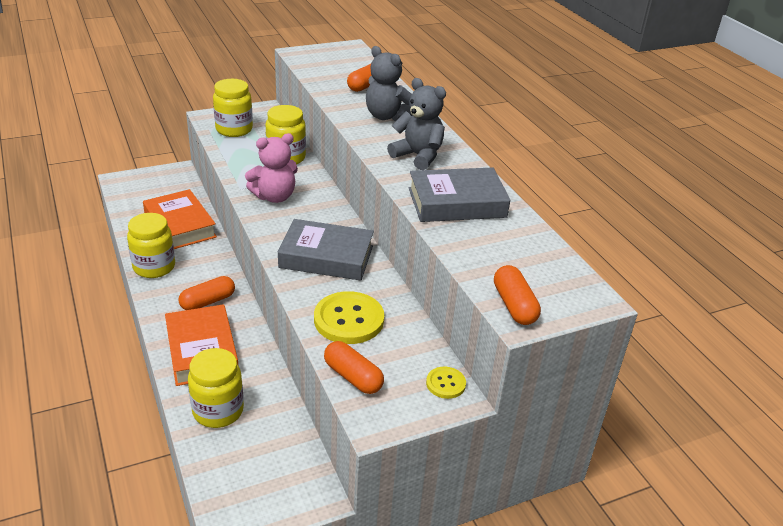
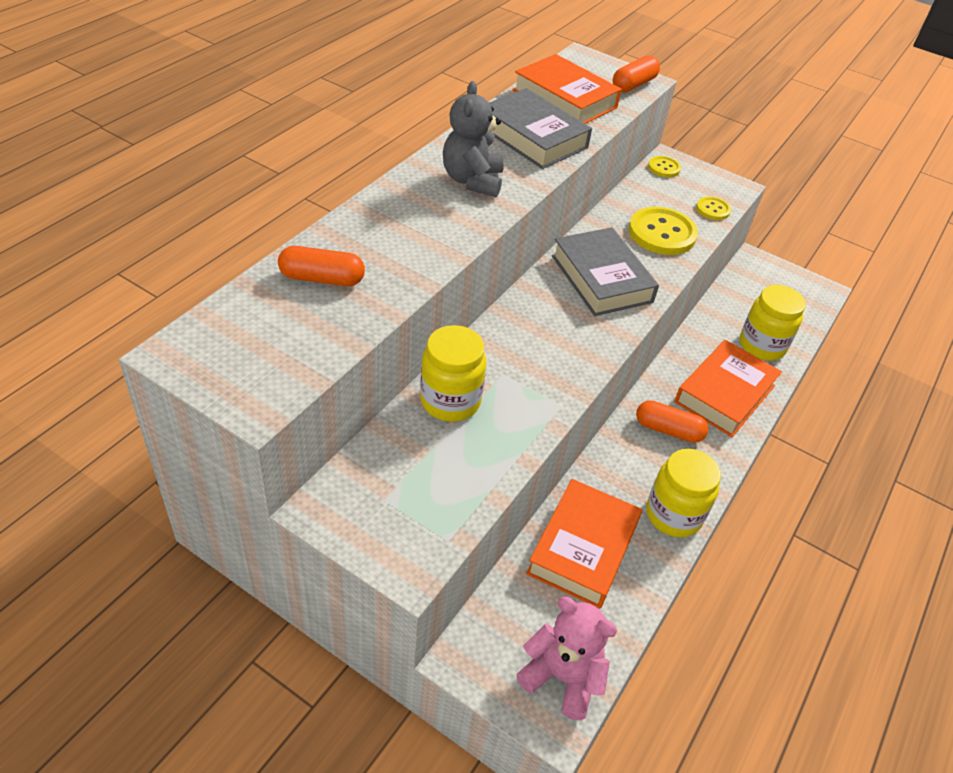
camera: 125 degrees left, 10 degrees up
yellow jar [213,79,253,137] -> none
pink teddy bear [245,133,298,203] -> pink teddy bear moved to [516,597,617,720]
orange capsule [324,341,384,394] -> yellow button [696,196,731,220]
grey teddy bear [366,46,412,121] -> none
none -> orange book [513,54,622,124]

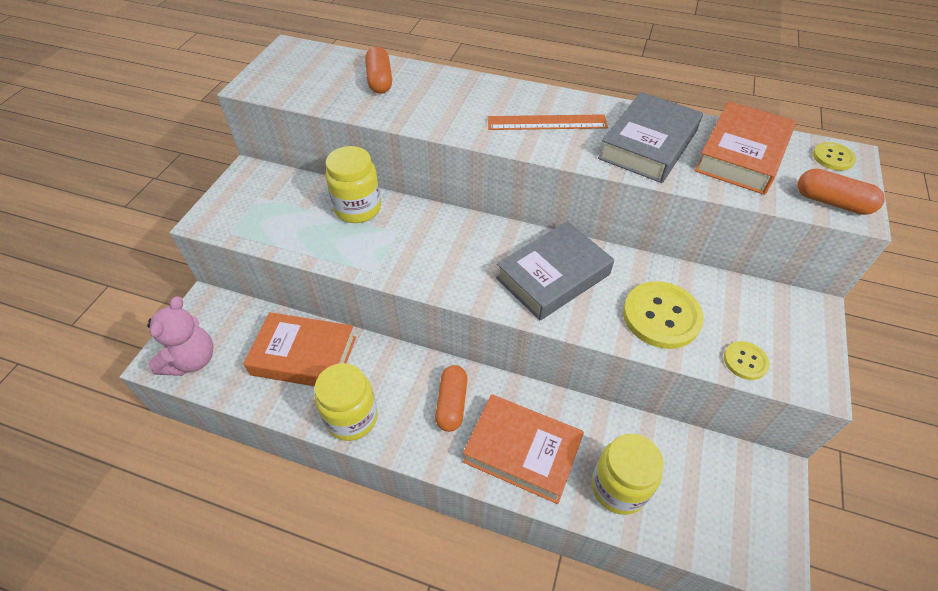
camera: 80 degrees right, 5 degrees up
grey teddy bear [443,81,504,197] -> orange ruler [488,114,608,130]
yellow button [648,156,681,177] -> yellow button moved to [813,142,856,171]

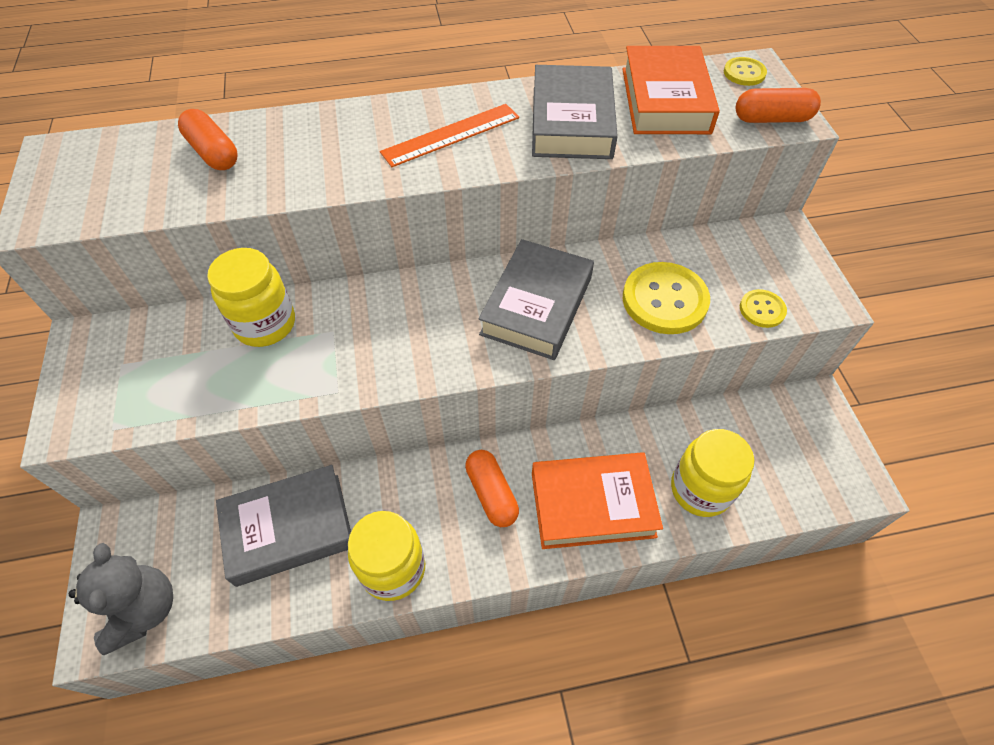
camera: 30 degrees left, 5 degrees up
pink teddy bear [147,296,213,376] -> grey teddy bear [69,543,173,655]
orange book [244,312,356,387] -> grey book [216,465,351,587]

